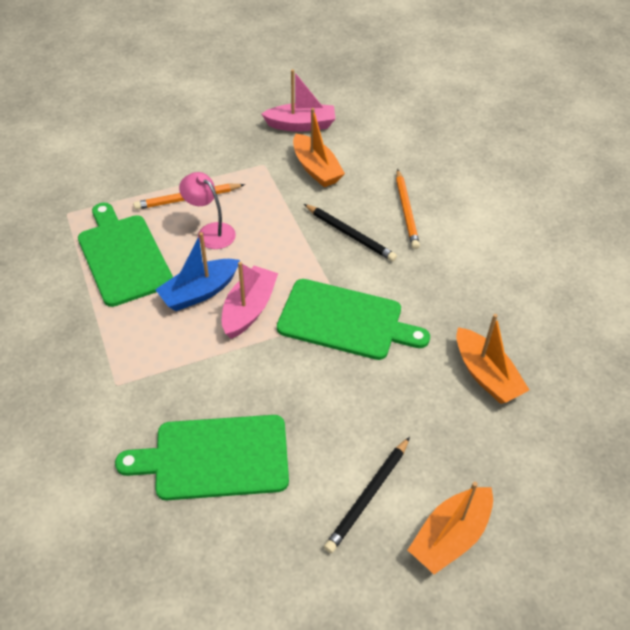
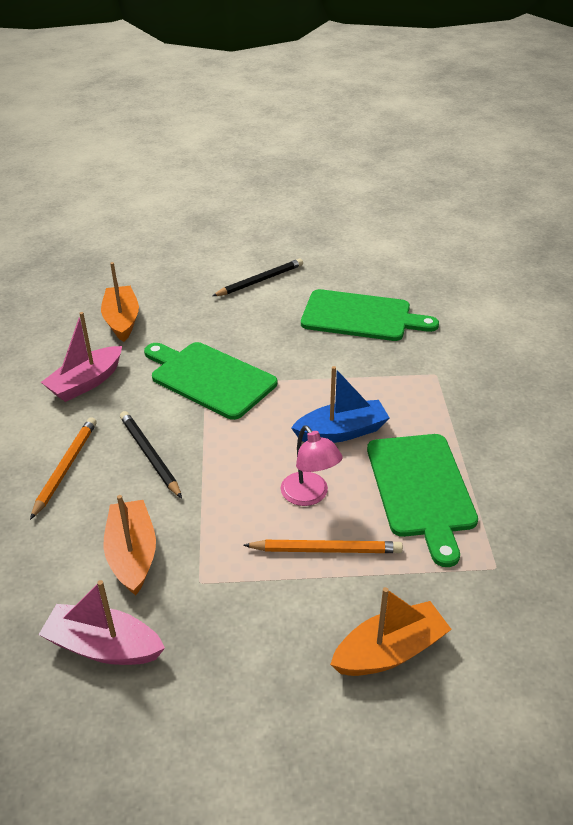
camera: 160 degrees left, 10 degrees down
pink boat [222,262,278,339] -> pink boat moved to [41,312,122,402]
orange boat [408,482,493,574] -> orange boat moved to [330,587,452,676]

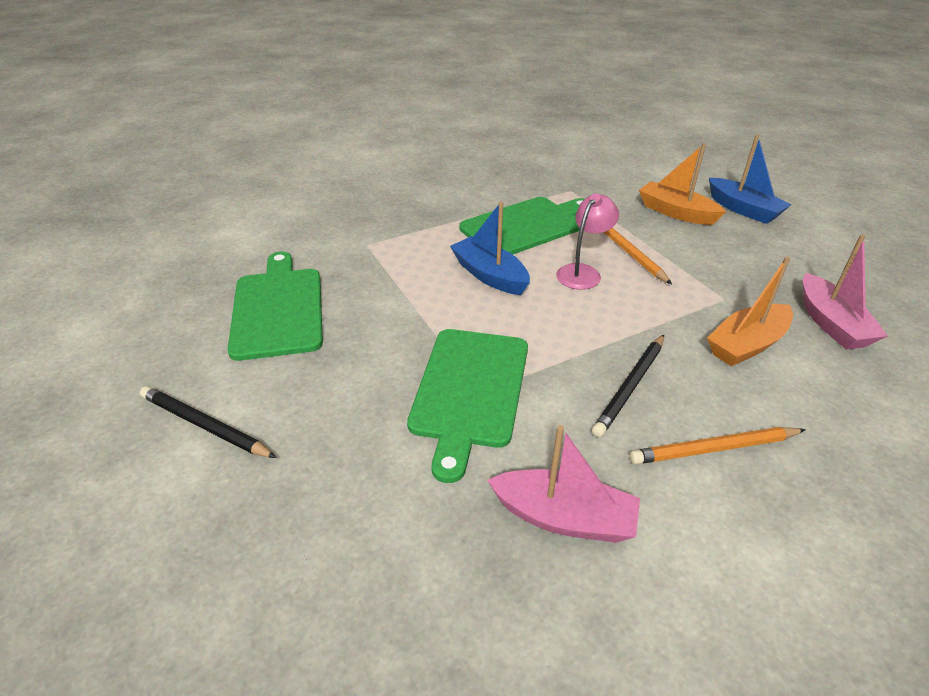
camera: 115 degrees left, 0 degrees up
orange boat [101,262,139,342] -> none
none -> blue boat [709,134,791,224]

